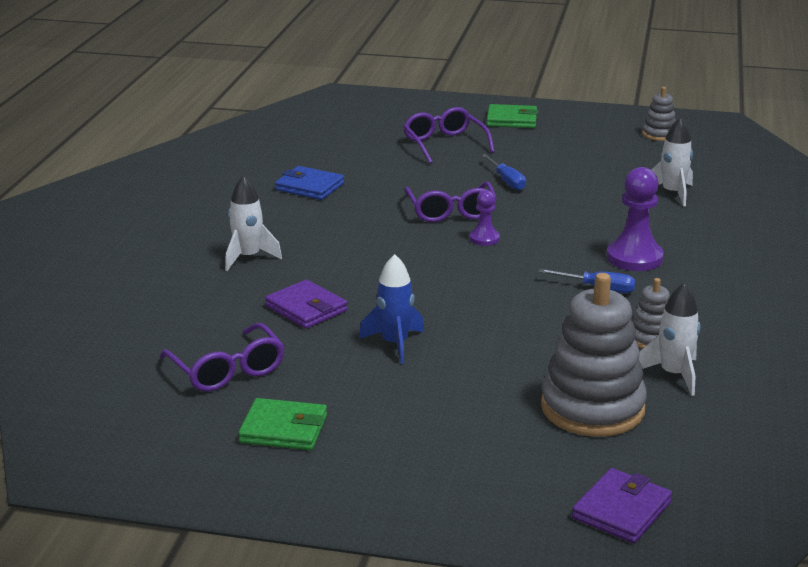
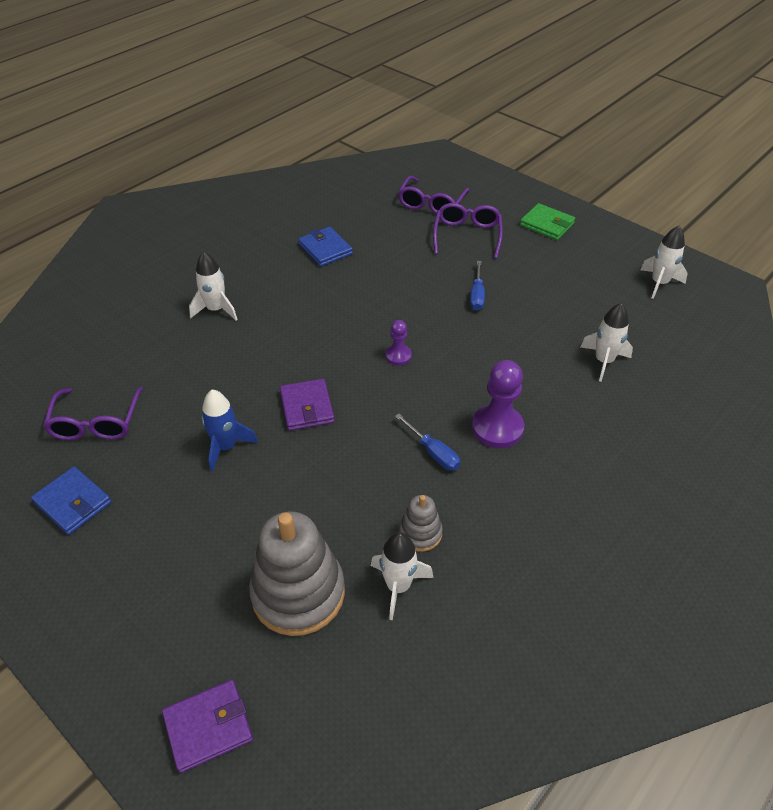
camera: 30 degrees right, 20 degrees up
green wallet [238,398,327,450] -> blue wallet [31,466,111,535]
purple wallet [265,279,348,329] -> purple wallet moved to [280,379,335,431]
purple glasses [405,182,497,222] -> purple glasses moved to [398,176,469,214]
grey stacking toy [642,87,676,141] -> white rocket [640,226,688,299]

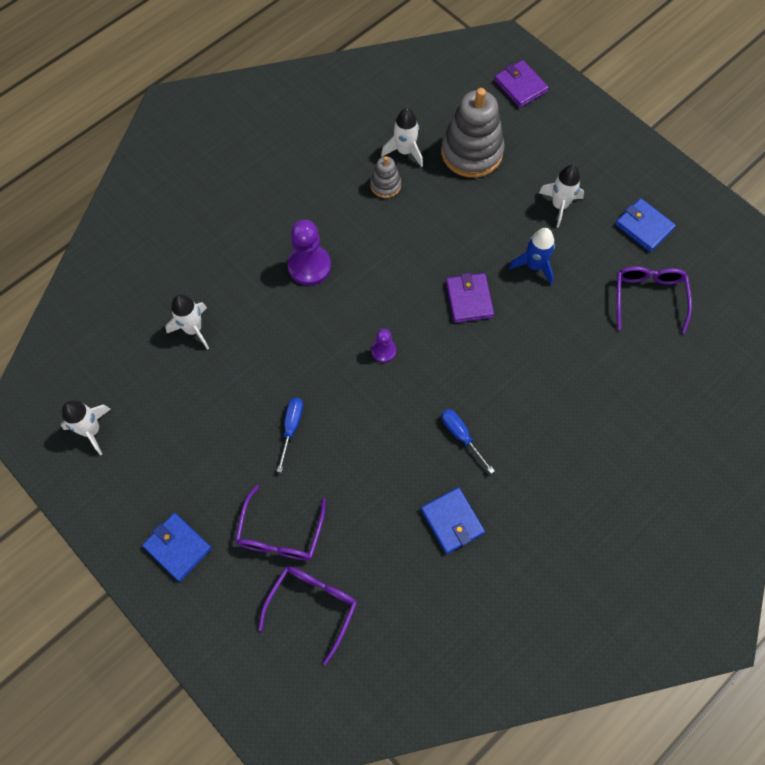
camera: 175 degrees left, 20 degrees up
purple wallet [162,680,253,773] -> purple wallet turned 75 degrees clockwise [494,60,549,108]
white rocket [189,252,238,320] -> white rocket moved to [539,165,584,227]
blue screwdriver [395,414,460,471] -> blue screwdriver moved to [441,409,495,474]
green wallet [520,203,575,240] -> blue wallet [142,513,212,582]

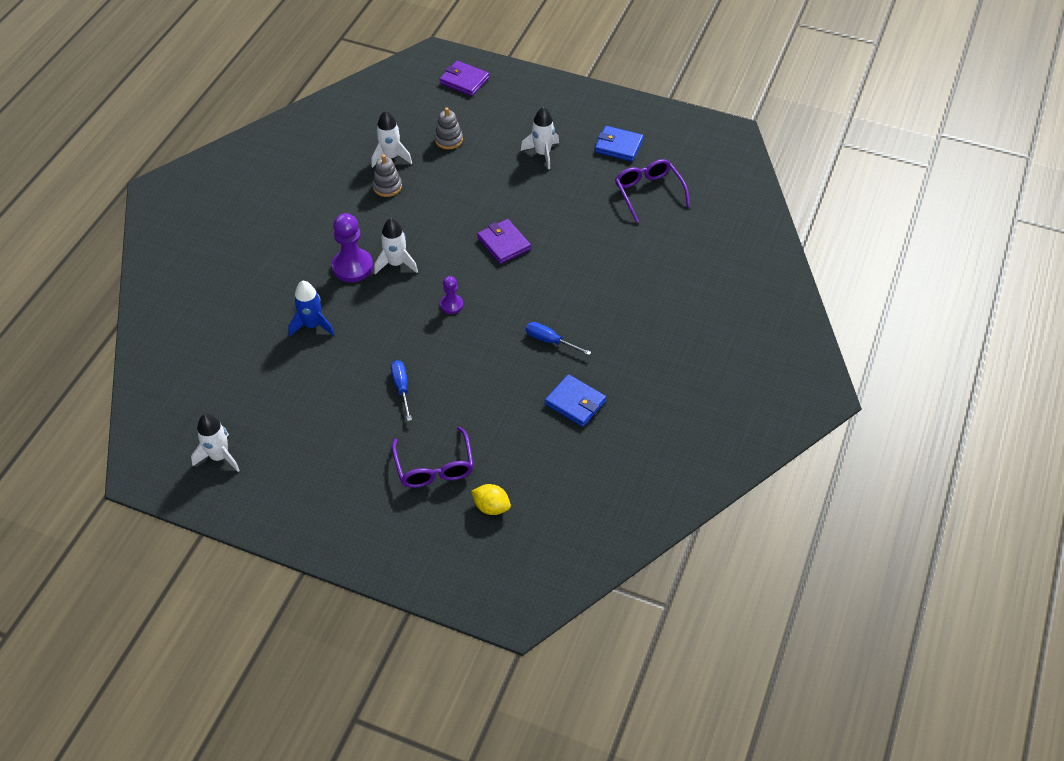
camera: 25 degrees left, 15 degrees down
blue wallet [142,513,212,582] -> none
white rocket [165,294,209,350] -> white rocket moved to [374,218,418,274]
purple glasses [258,566,357,665] -> yellow lemon [471,484,511,515]
grey stacking toy [441,88,505,178] -> grey stacking toy [435,108,463,149], size x0.49
blue rocket [509,228,555,285] -> blue rocket moved to [288,281,335,336]

